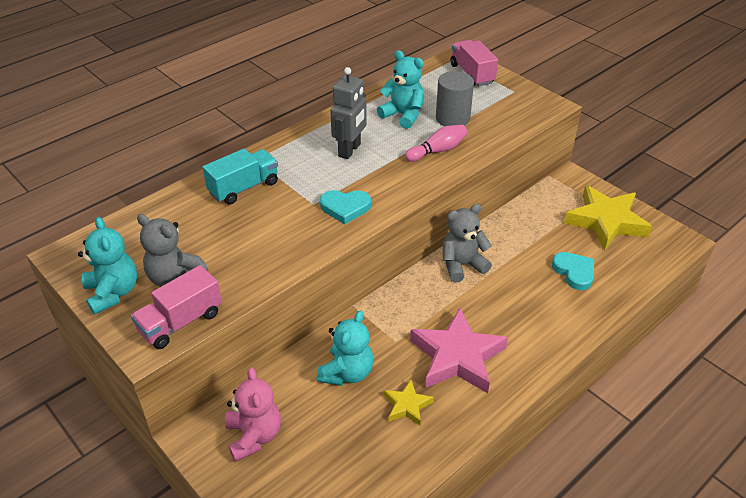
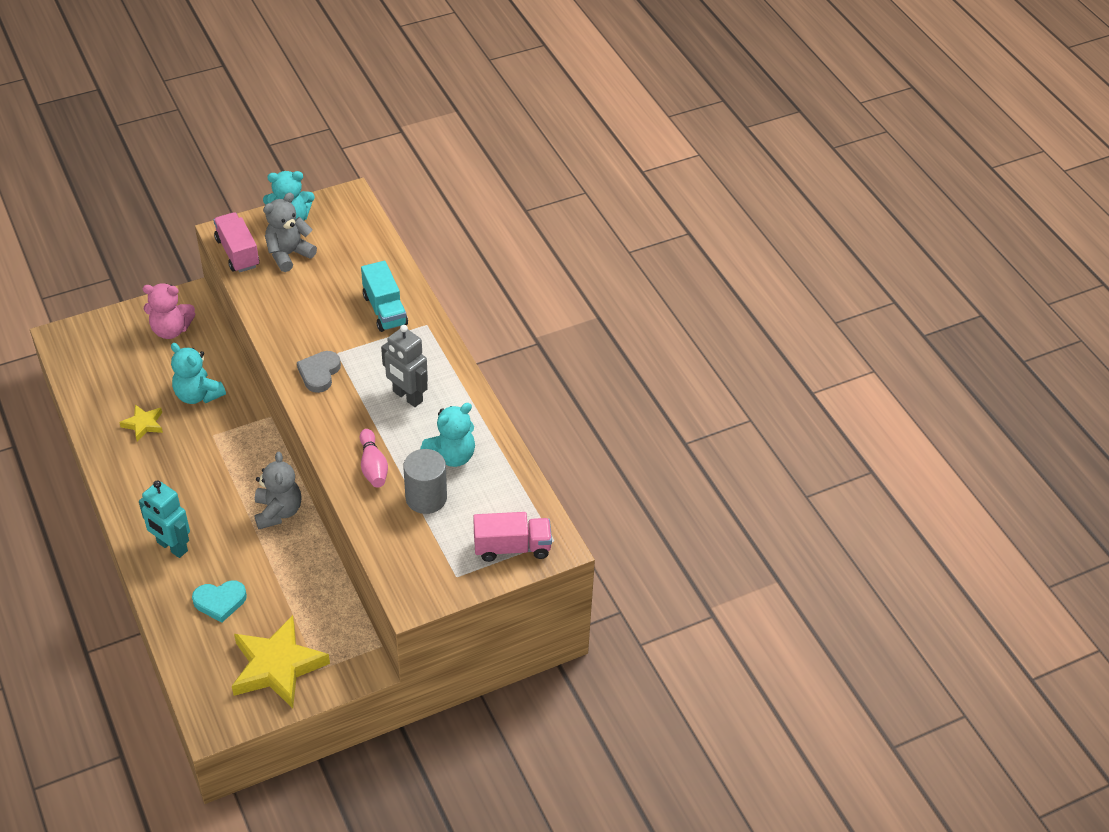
camera: 105 degrees right, 5 degrees up
turquoise heart [320,190,371,224] -> grey heart [297,351,341,393]
pink star [410,308,508,393] -> none
none -> turquoise robot [139,480,190,558]

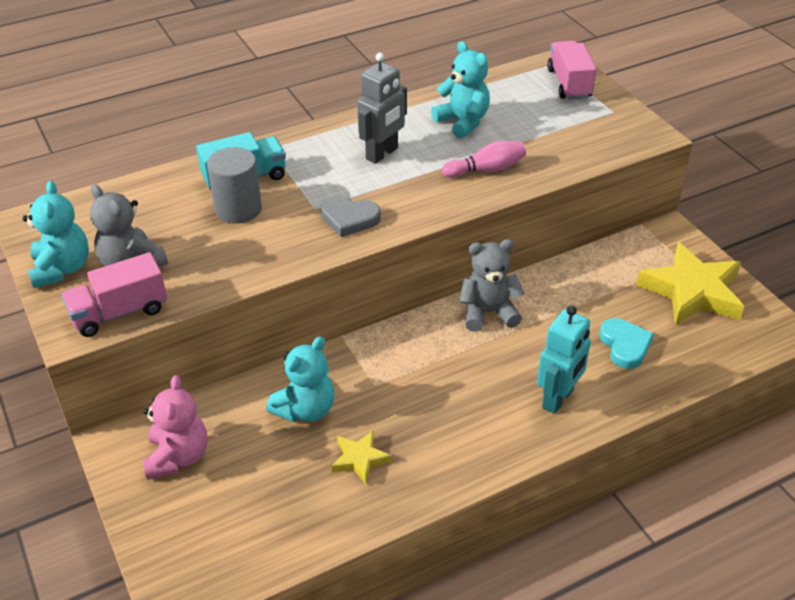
camera: 90 degrees left, 5 degrees down
grey cylinder [403,449,447,514] -> grey cylinder moved to [207,147,262,224]

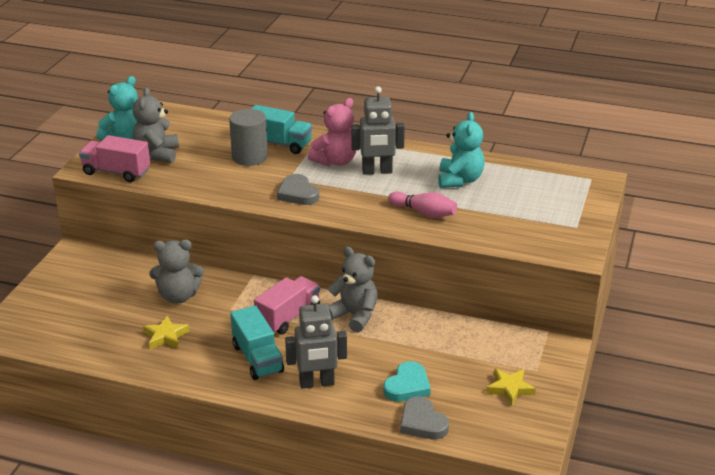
camera: 45 degrees right, 10 degrees down
pink teddy bear [143,375,207,479] -> pink teddy bear moved to [308,98,356,166]
turquoise teddy bear [266,336,334,422] -> grey teddy bear [149,240,204,304]
turquoise robot [537,306,591,414] -> grey robot [285,295,347,389]
pink truck [547,41,596,100] -> pink truck moved to [254,276,320,335]
yellow star [636,242,744,326] -> yellow star [486,368,536,406], size x0.49
none -> turquoise truck [230,305,284,380]
none -> grey heart [400,397,449,439]

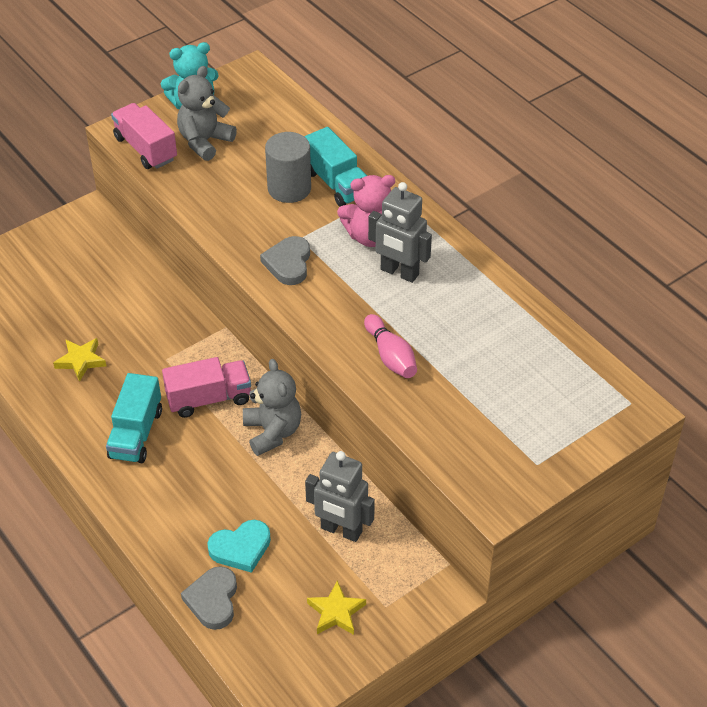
camera: 35 degrees right, 15 degrees up
grey teddy bear [149,240,204,304] -> none
grey robot [285,295,347,389] -> grey robot moved to [305,451,375,542]
turquoise teddy bear [438,112,485,188] -> none

